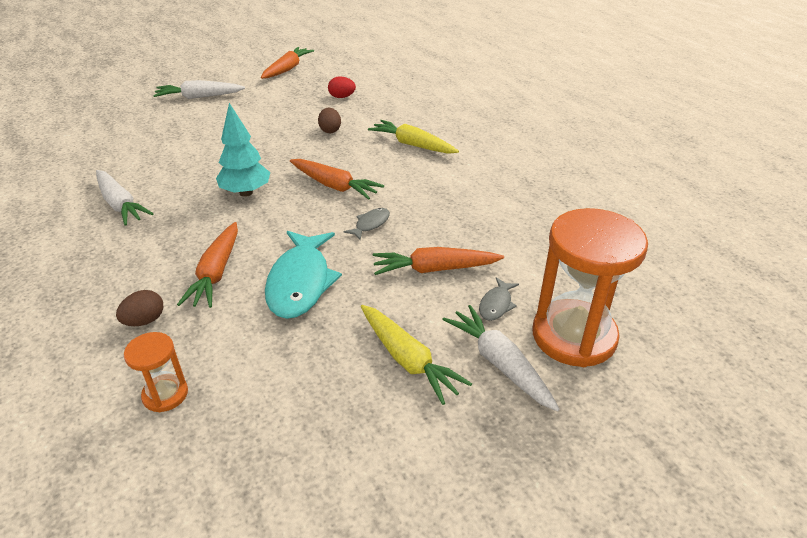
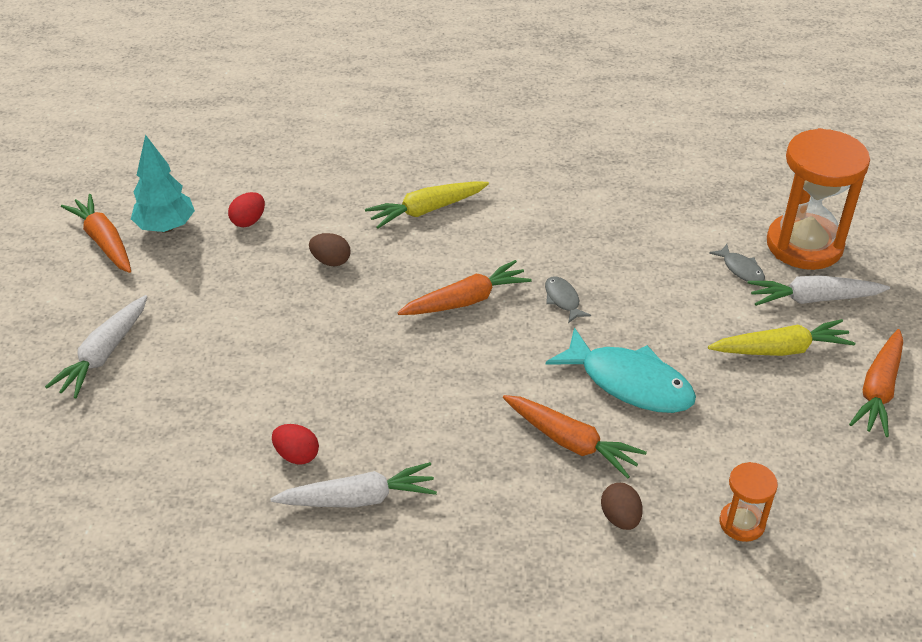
camera: 60 degrees left, 5 degrees up
turquoise tree [216,103,270,197] -> turquoise tree moved to [131,134,195,233]
orange carrot [373,247,504,275] -> orange carrot moved to [849,329,903,437]
none -> red egg [272,424,319,465]

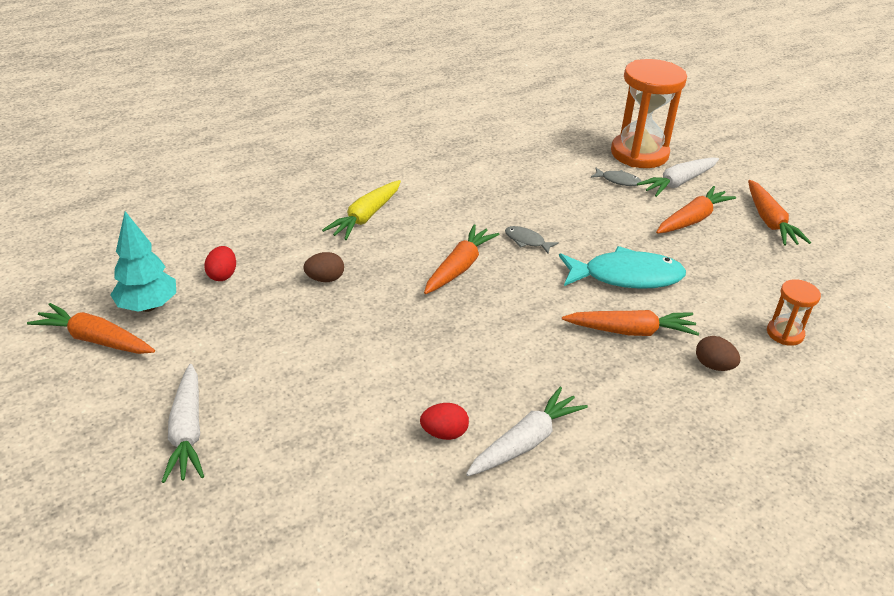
camera: 35 degrees left, 5 degrees down
yellow carrot [708,319,855,356] -> orange carrot [656,186,736,234]

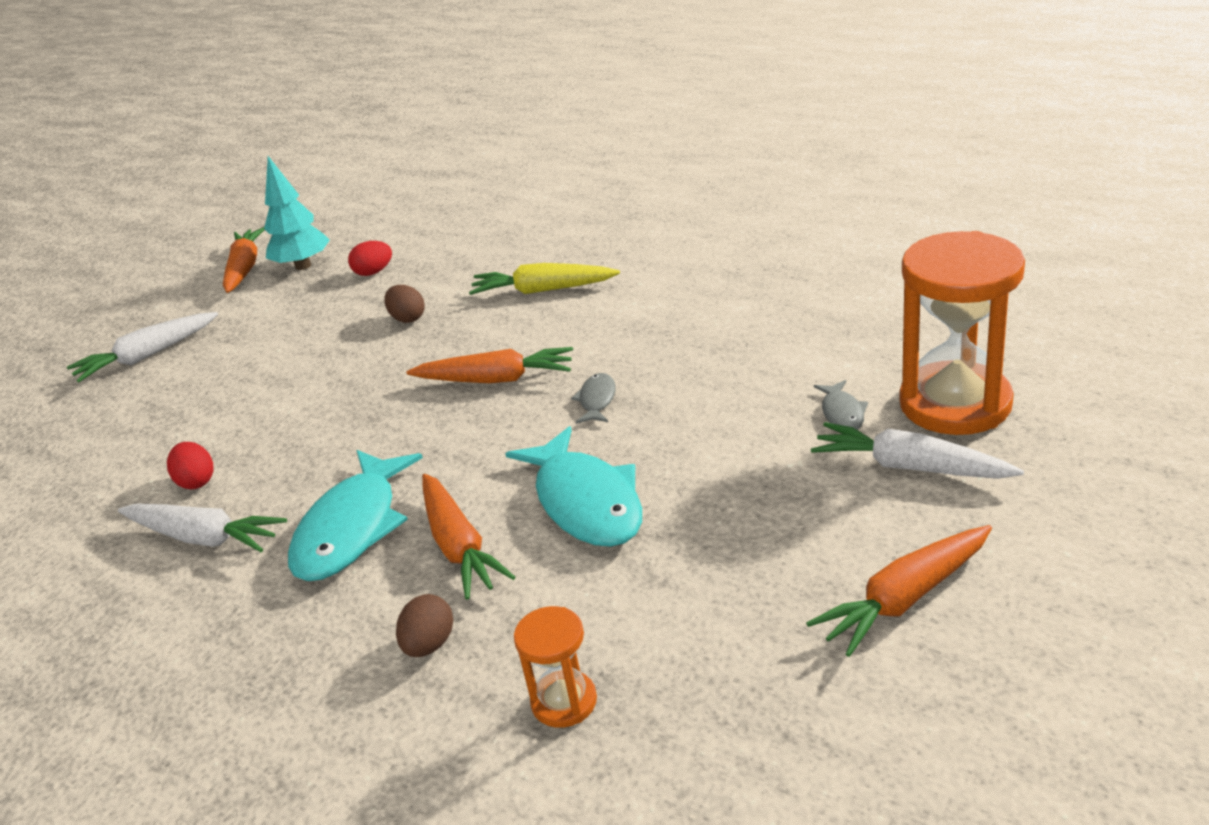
camera: 70 degrees right, 5 degrees down
orange carrot [656,186,736,234] -> none
none -> turquoise fish [288,450,423,581]

